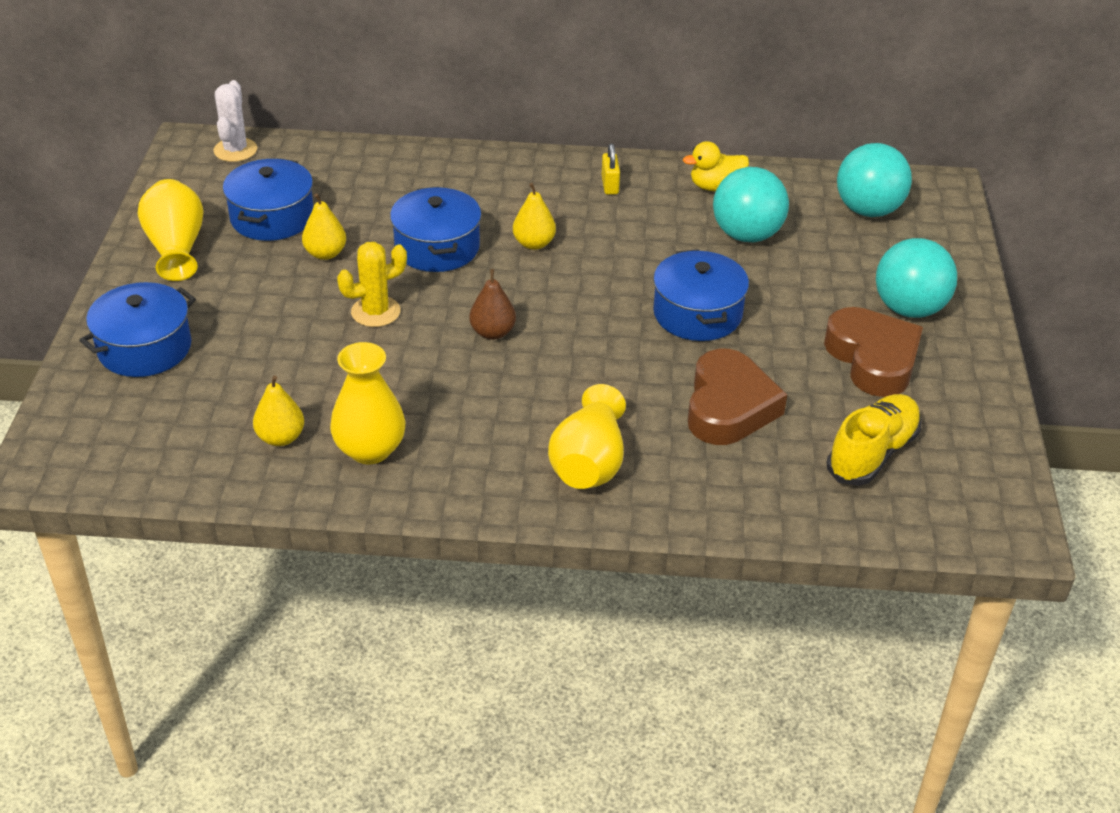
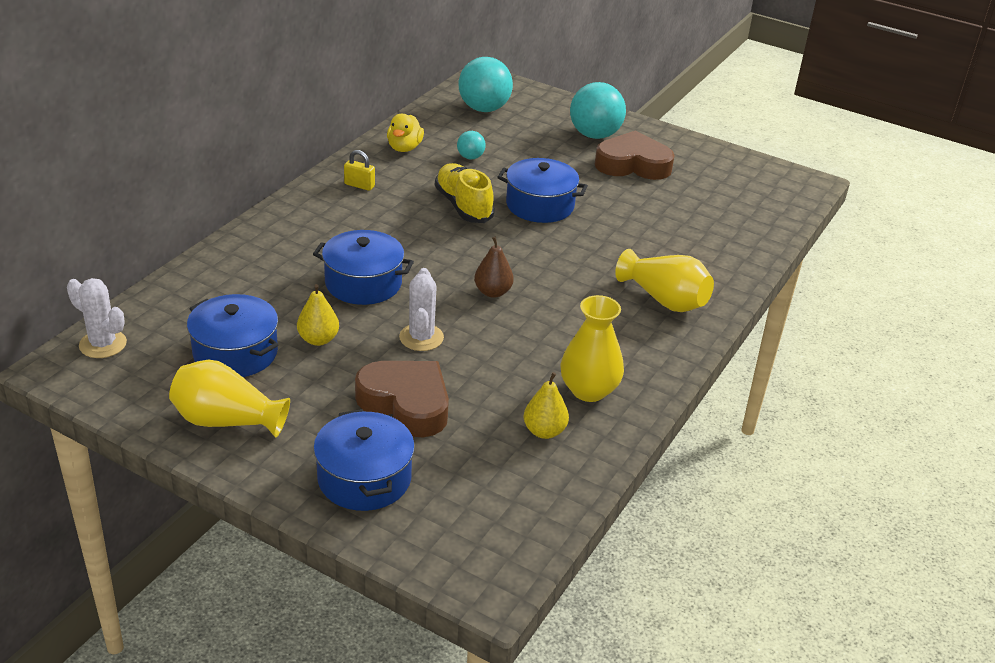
camera: 65 degrees left, 5 degrees down
yellow cactus [337,242,407,327] -> white cactus [399,268,444,351]
yellow pear [513,183,556,250] -> none
brown heart [688,349,787,445] -> brown heart moved to [355,361,449,438]
turquoise ball [713,167,789,242] -> turquoise ball [457,131,486,160], size x0.49
yellow shoe [827,394,922,486] -> yellow shoe moved to [435,163,495,223]

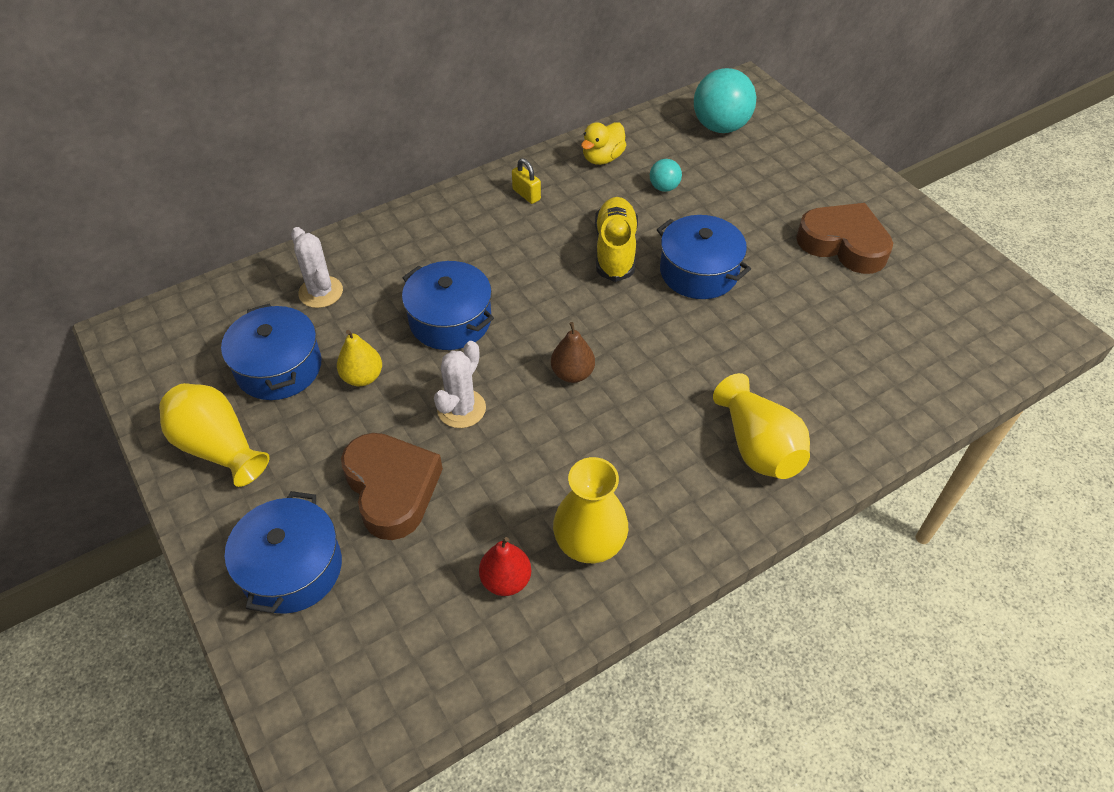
camera: 30 degrees right, 15 degrees up
white cactus [67,278,127,358] -> white cactus moved to [291,227,343,308]
yellow pear [524,372,569,439] -> red pear [479,537,531,596]
turquoise ball [570,82,626,139] -> none

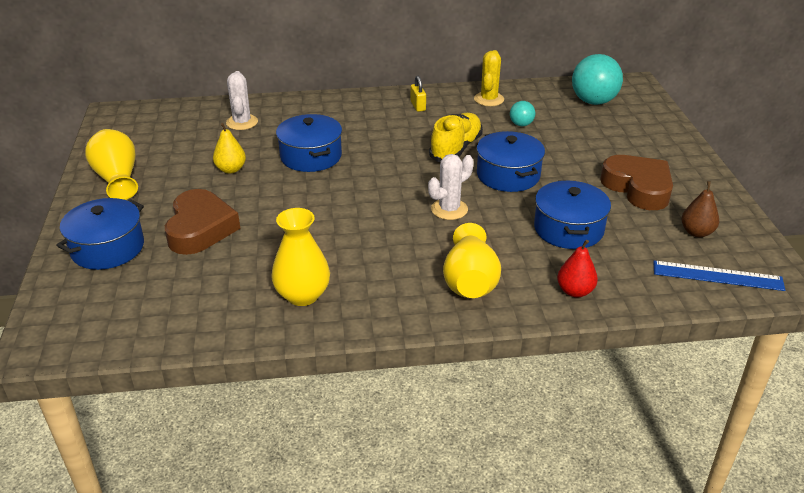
camera: 25 degrees right, 15 degrees down
blue pot [221,304,322,400] -> blue pot moved to [534,180,611,249]
white cactus [434,341,486,428] -> white cactus moved to [428,154,474,220]
red pear [479,537,531,596] -> red pear moved to [557,240,598,297]
brown pear [551,322,595,383] -> brown pear moved to [681,181,719,237]
yellow duck [581,122,626,165] -> yellow cactus [474,50,504,106]
none -> blue ruler [653,261,785,291]

